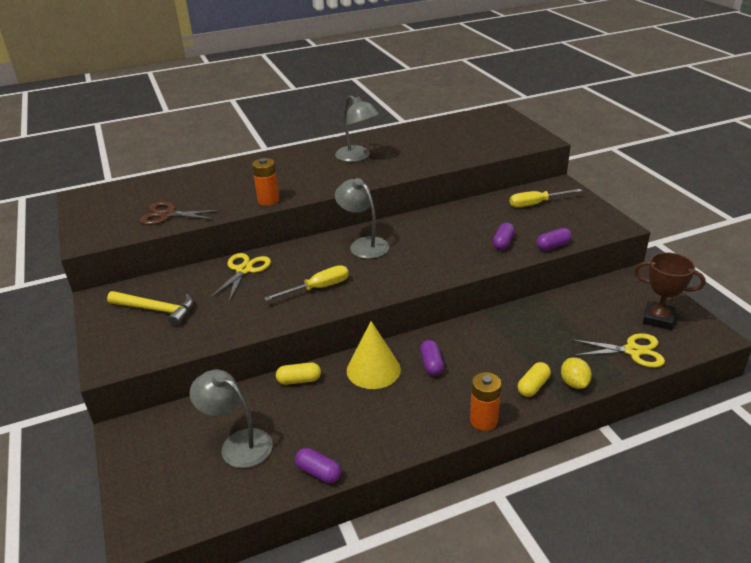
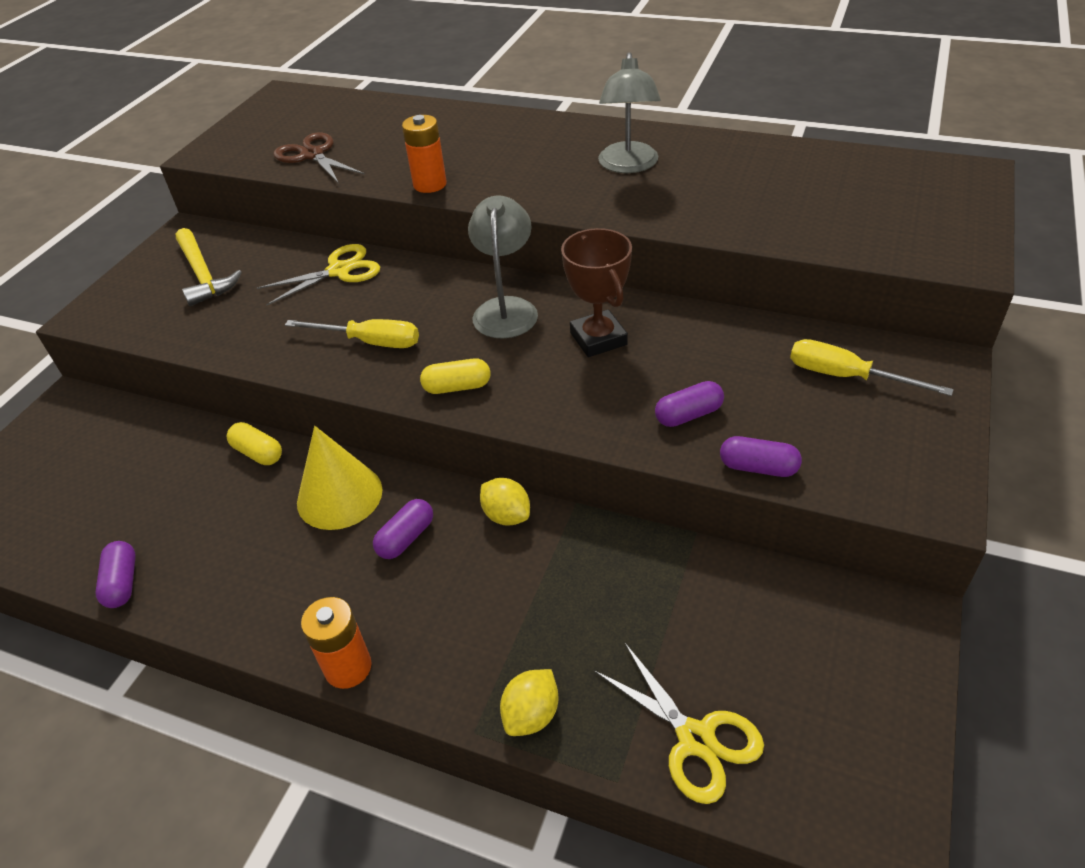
camera: 45 degrees right, 10 degrees up
grey lamp [190,370,273,468] -> none
yellow capsule [518,362,551,397] -> yellow capsule moved to [420,358,490,394]
brown trophy [634,252,706,330] -> brown trophy moved to [561,228,632,357]
none -> yellow lemon [480,478,530,526]

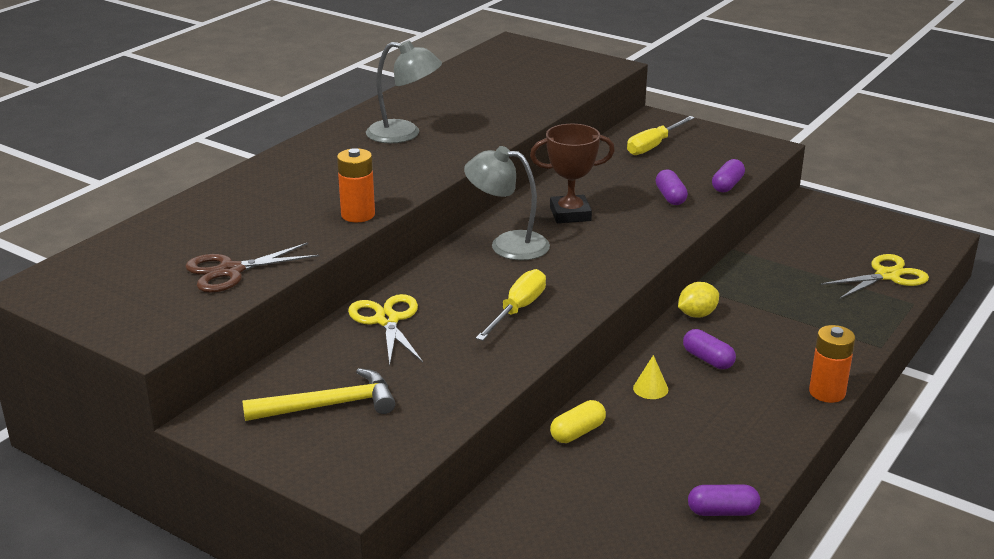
camera: 80 degrees left, 15 degrees down
yellow cone [297,426,382,530] -> yellow cone [633,355,668,399], size x0.46
yellow capsule [420,358,490,394] -> none
yellow lemon [500,669,559,736] -> none

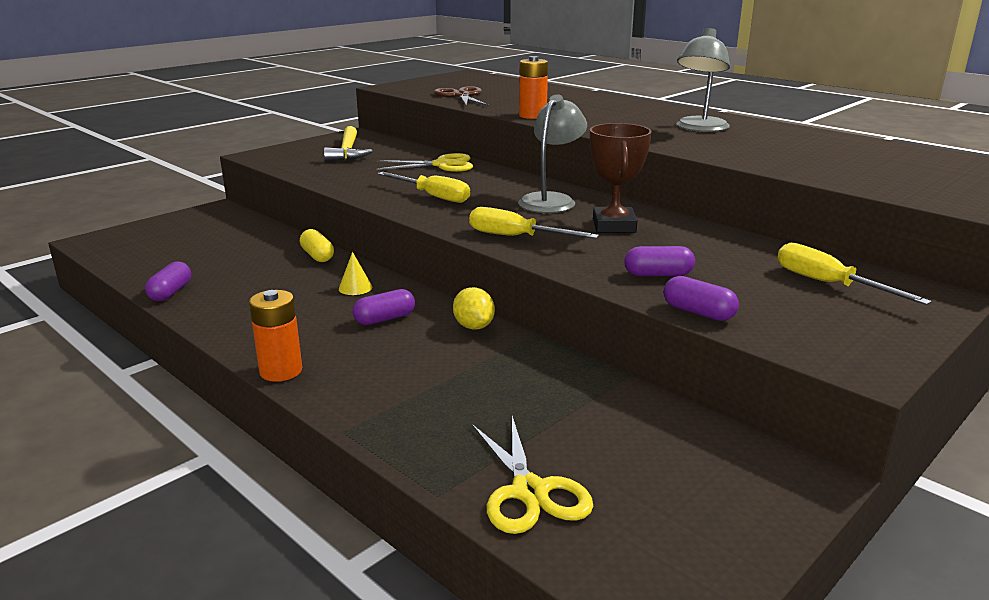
camera: 100 degrees right, 5 degrees down
none -> yellow screwdriver [469,207,599,239]

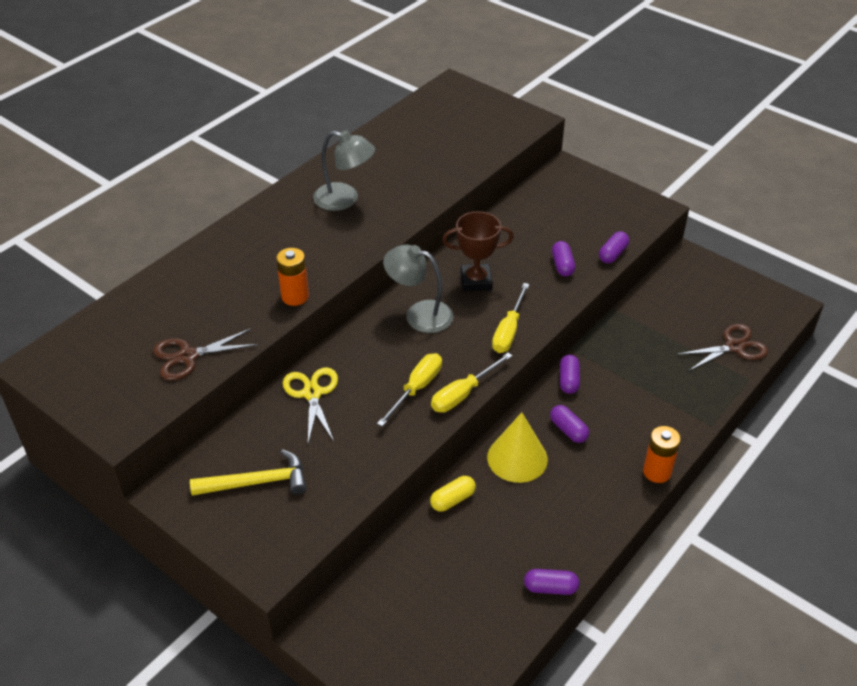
camera: 95 degrees left, 20 degrees up
yellow cone [339,252,372,295] -> yellow cone [487,412,548,483], size x2.18
yellow lemon [453,287,495,330] -> purple capsule [560,355,580,394]
yellow scissors [472,416,593,534] -> brown scissors [676,324,768,371]
yellow screwdriver [777,243,932,305] -> yellow screwdriver moved to [431,353,512,413]

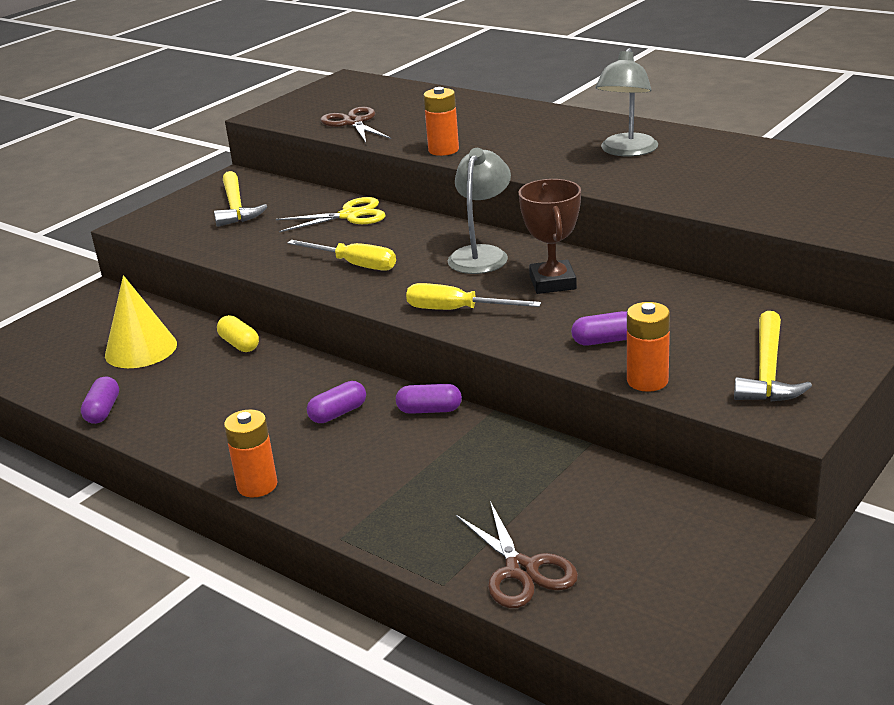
camera: 90 degrees right, 15 degrees down
yellow screwdriver [431,353,512,413] -> none
yellow cone [487,412,548,483] -> yellow cone moved to [105,275,177,368]
purple capsule [599,231,629,263] -> orange battery [627,302,670,392]
none -> yellow hammer [734,311,812,402]

